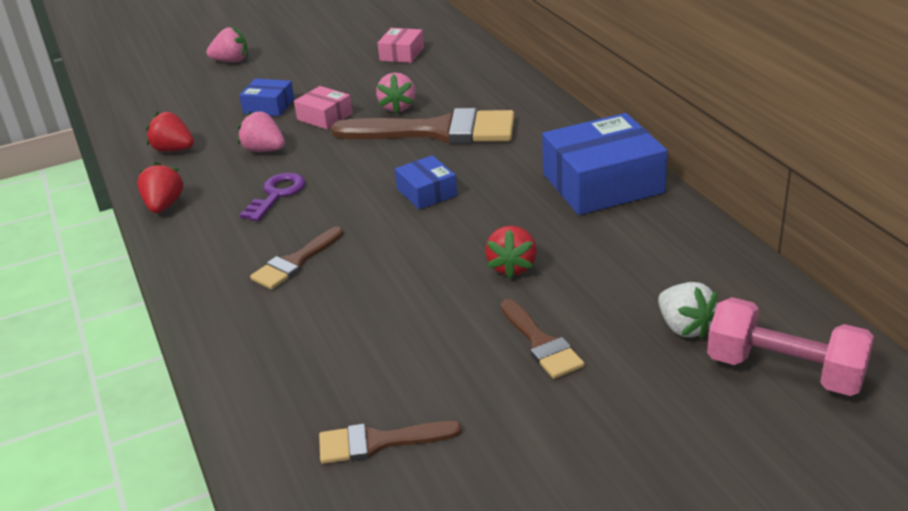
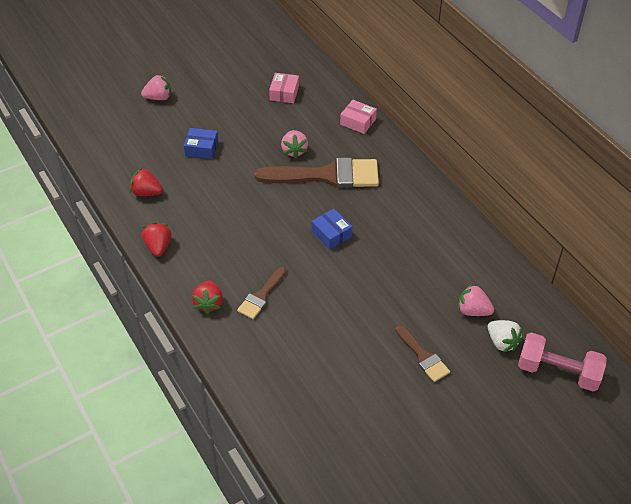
camera: 10 degrees left, 15 degrees up
pink strawberry [238,111,285,152] -> pink strawberry moved to [458,284,494,316]
purple key [240,173,305,221] -> none
pink box [294,86,353,129] -> pink box moved to [340,100,377,134]
brown brush [319,421,462,464] -> none
red strawberry [485,226,537,279] -> red strawberry moved to [192,280,223,314]
blue box [542,113,667,215] -> none

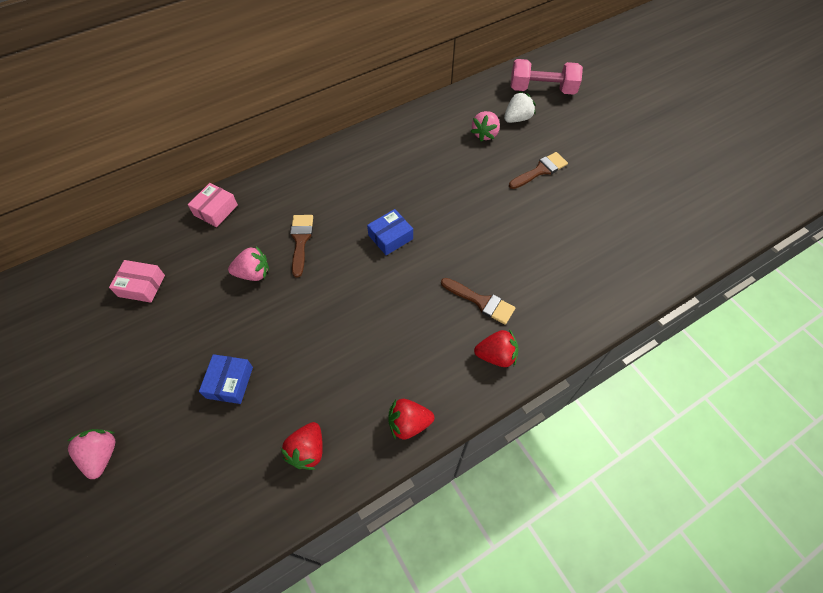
camera: 90 degrees left, 10 degrees up
brown brush [255,158,379,188] -> brown brush [290,215,313,277], size x0.51
pink dumbbell [518,333,607,391] -> pink dumbbell turned 75 degrees clockwise [510,59,583,95]

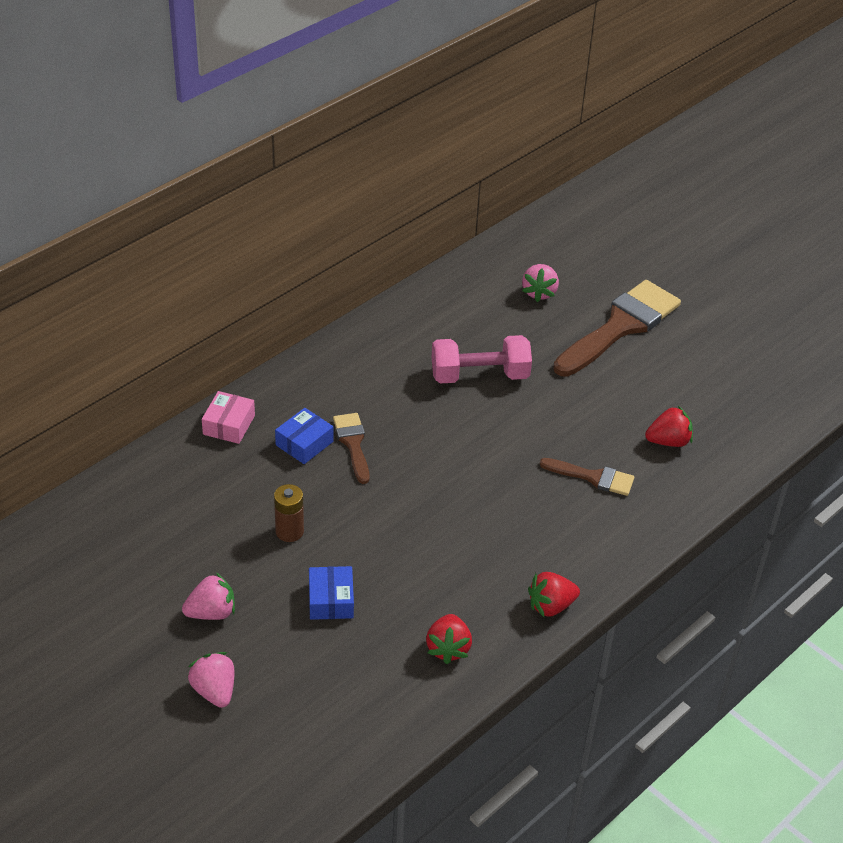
camera: 15 degrees left, 15 degrees down
pink box [109,260,165,303] -> none
pink strawberry [228,246,269,281] -> pink strawberry moved to [182,573,235,620]
blue box [367,209,413,255] -> blue box moved to [275,408,333,464]
red strawberry [474,329,519,367] -> red strawberry moved to [645,406,693,447]
white strawberry [504,92,536,123] -> none
brown brush [509,152,568,189] -> brown brush [553,280,681,377], size x1.95
pink dumbbell [510,59,583,95] -> pink dumbbell moved to [432,335,532,383]
none -> brown battery [274,484,304,542]

